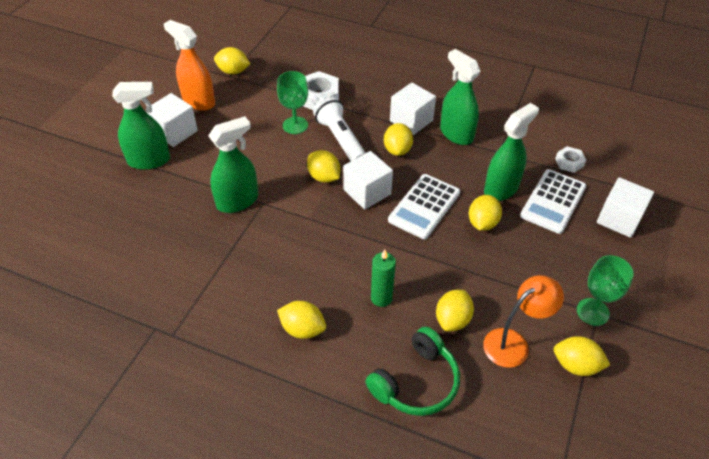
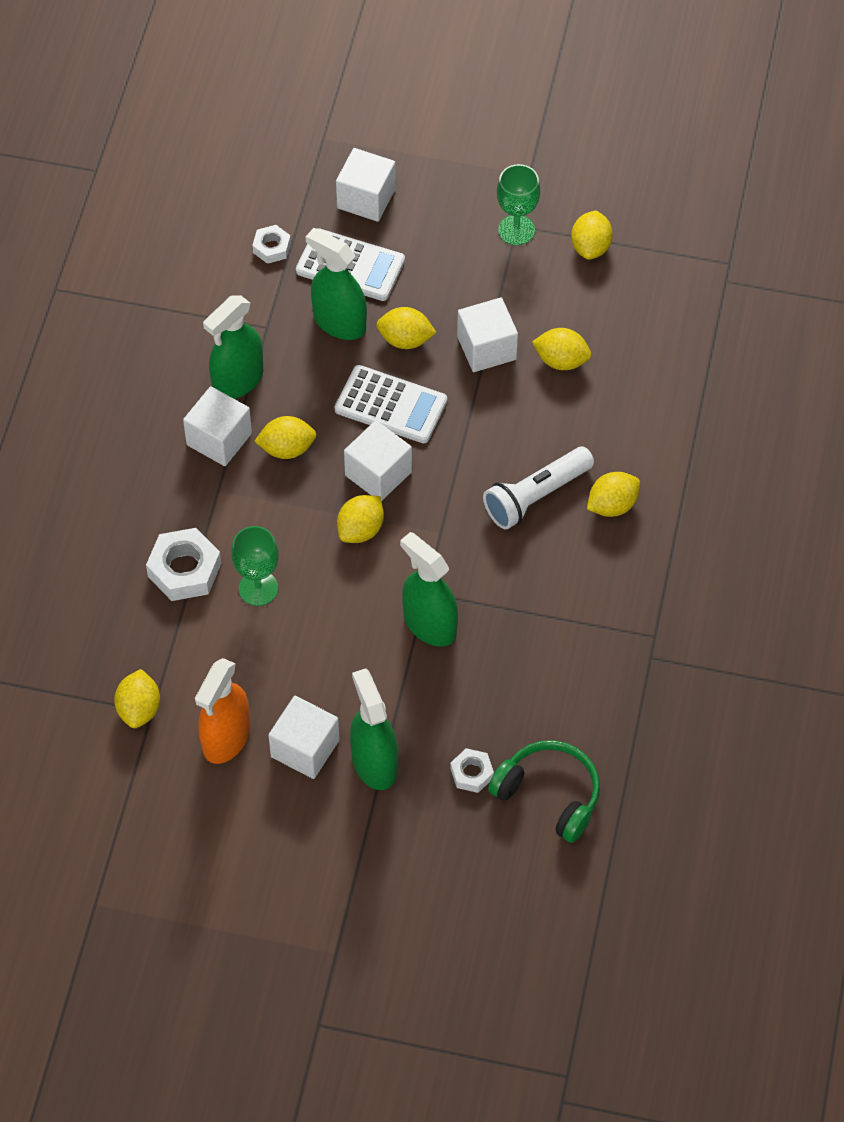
camera: 100 degrees left, 10 degrees up
yellow lemon [277,301,326,339] -> yellow lemon turned 45 degrees clockwise [587,472,640,517]
white flashlight [313,96,366,161] -> white flashlight moved to [483,447,594,529]
green headphones [365,327,460,416] -> green headphones moved to [488,740,600,843]
green candle [371,250,396,307] -> none
orange lamp [483,275,564,368] -> none
none -> white nut [450,748,494,793]
none -> white cube [457,297,518,372]

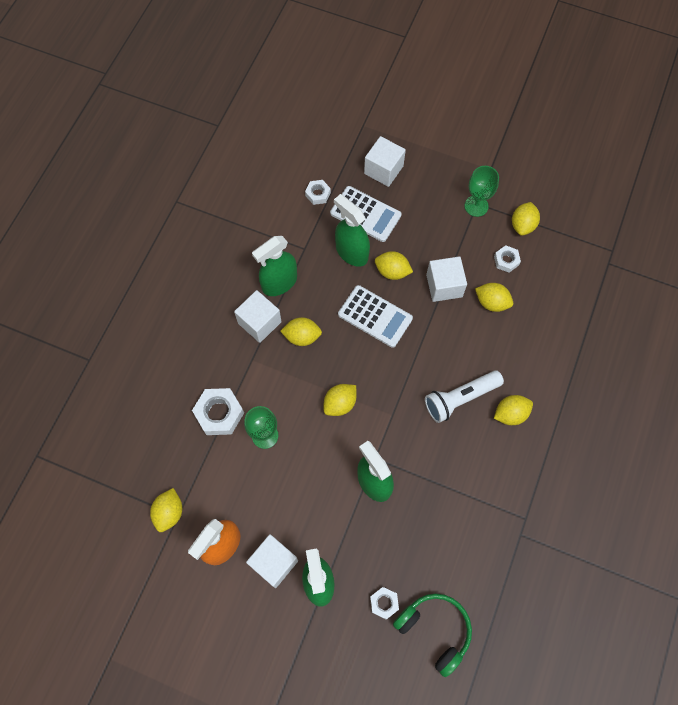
camera: 10 degrees right, 10 degrees up
white cube [344,420,412,501] -> none
none -> white nut [494,245,521,273]

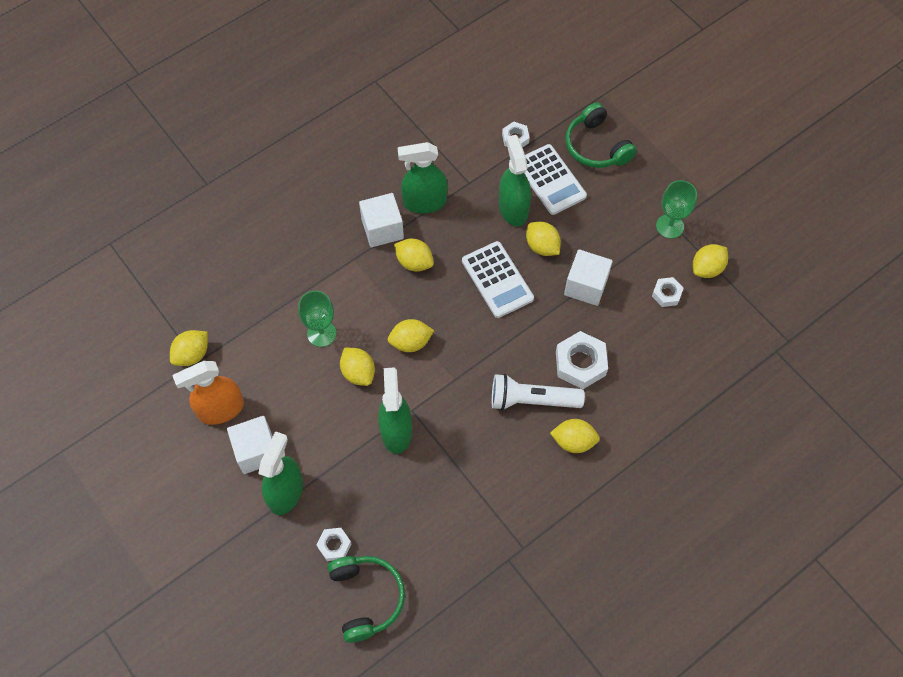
camera: 30 degrees right, 5 degrees down
white nut [192,388,244,435] -> white nut moved to [556,331,608,389]
white cube [364,136,406,187] -> green headphones [565,102,637,168]
yellow lemon [475,283,513,312] -> yellow lemon moved to [340,347,375,386]

